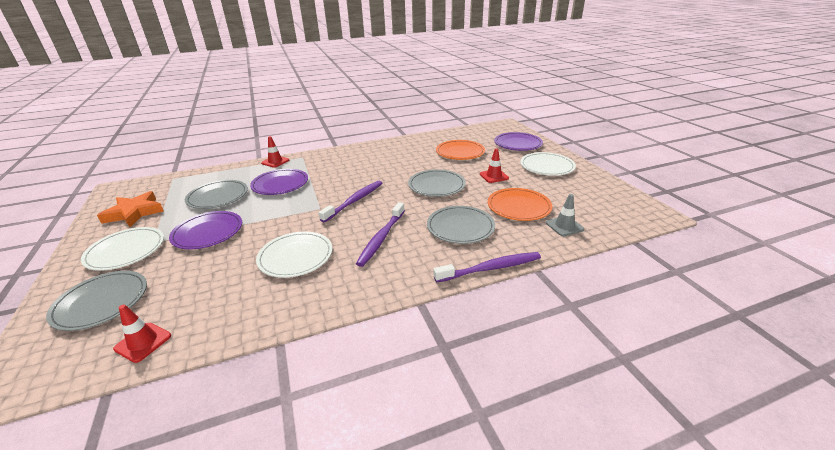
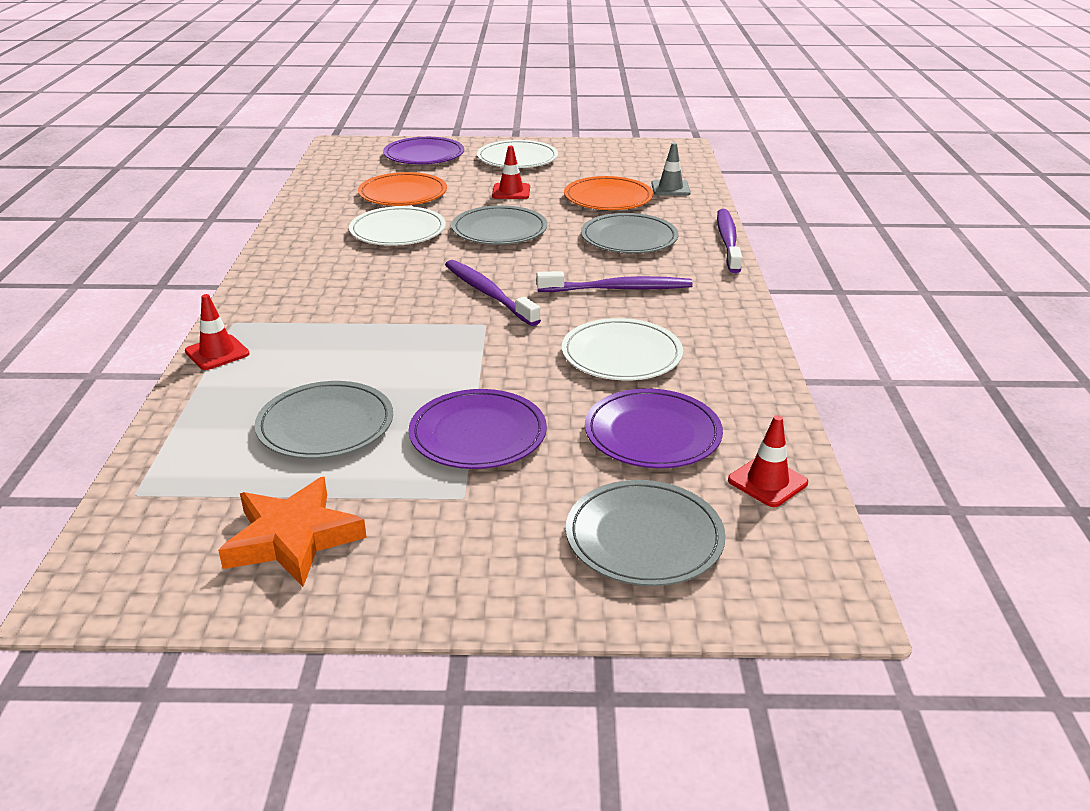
camera: 70 degrees left, 0 degrees up
white plate [81,227,164,271] -> white plate moved to [349,206,446,246]
purple plate [250,169,308,195] -> purple plate moved to [585,388,723,468]
purple toothbrush [356,202,405,267] -> purple toothbrush turned 45 degrees counterclockwise [537,271,693,292]

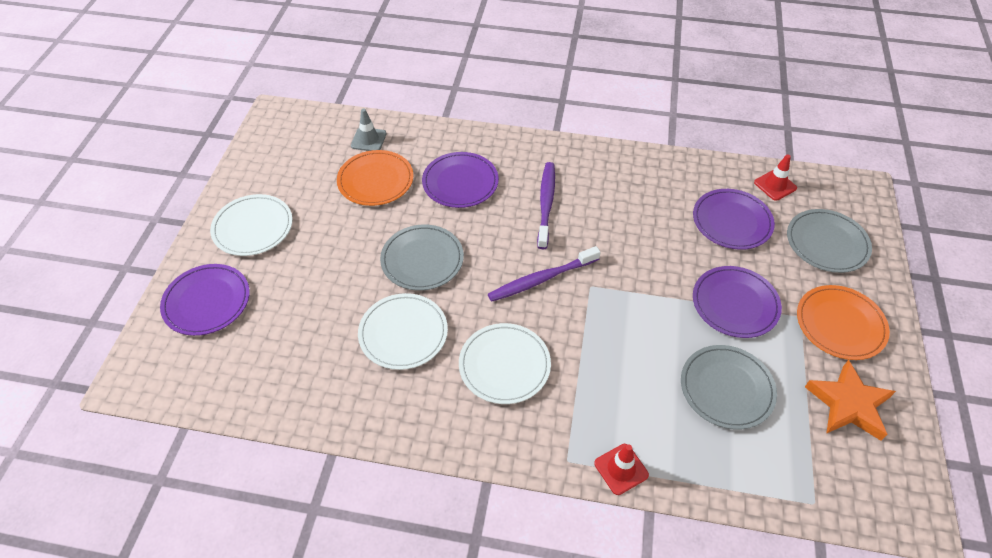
camera: 80 degrees left, 20 degrees up
orange plate [358,172,447,206] -> orange plate moved to [797,285,890,360]
red traffic cone [492,146,530,199] -> none
white plate [562,318,683,380] -> white plate moved to [459,323,551,404]
grey plate [581,213,679,253] -> purple plate [422,152,499,208]
purple toothbrush [717,209,742,273] -> none

